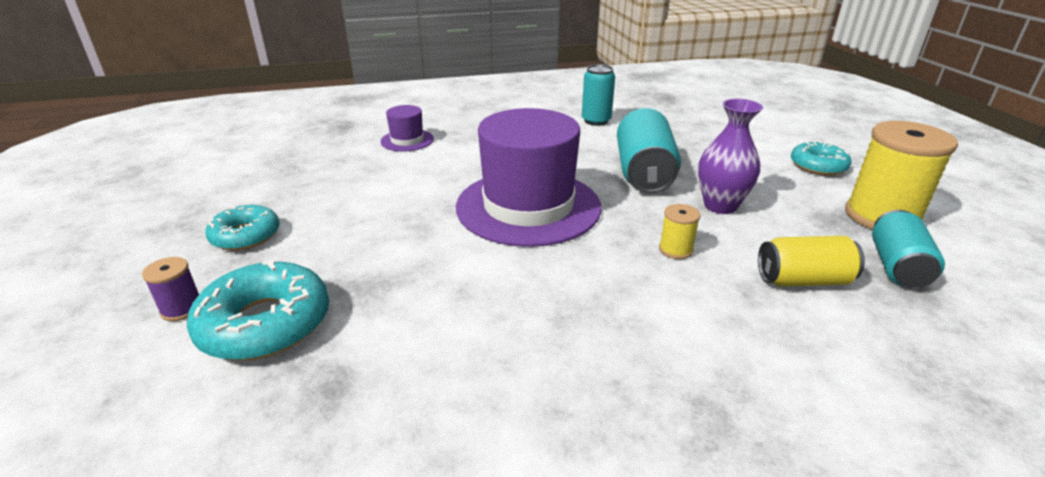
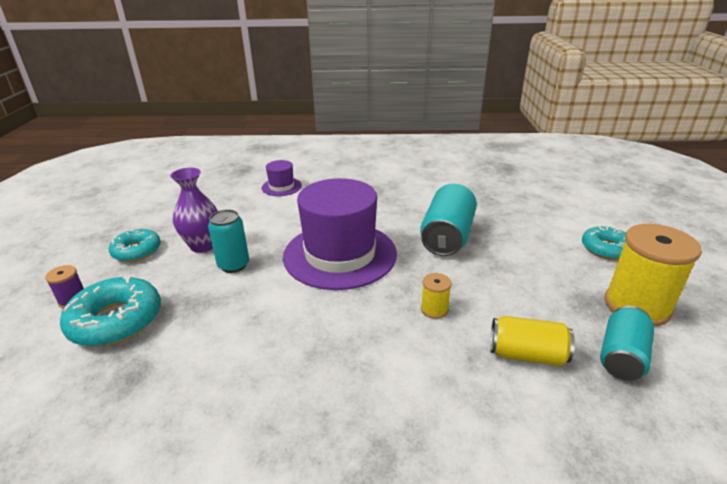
camera: 15 degrees right, 0 degrees up
turquoise can [582,64,615,126] -> turquoise can moved to [208,209,249,273]
purple vase [698,99,763,214] -> purple vase moved to [170,168,218,253]

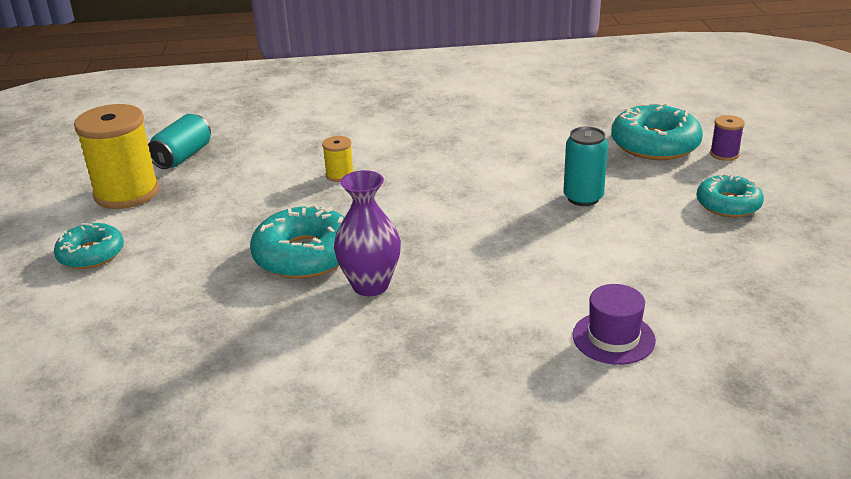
camera: 175 degrees right, 0 degrees up
purple vase [170,168,218,253] -> purple vase moved to [334,170,401,296]
purple hat [283,178,397,290] -> none
turquoise can [420,184,477,256] -> turquoise donut [250,204,345,279]
yellow can [490,316,575,366] -> none

